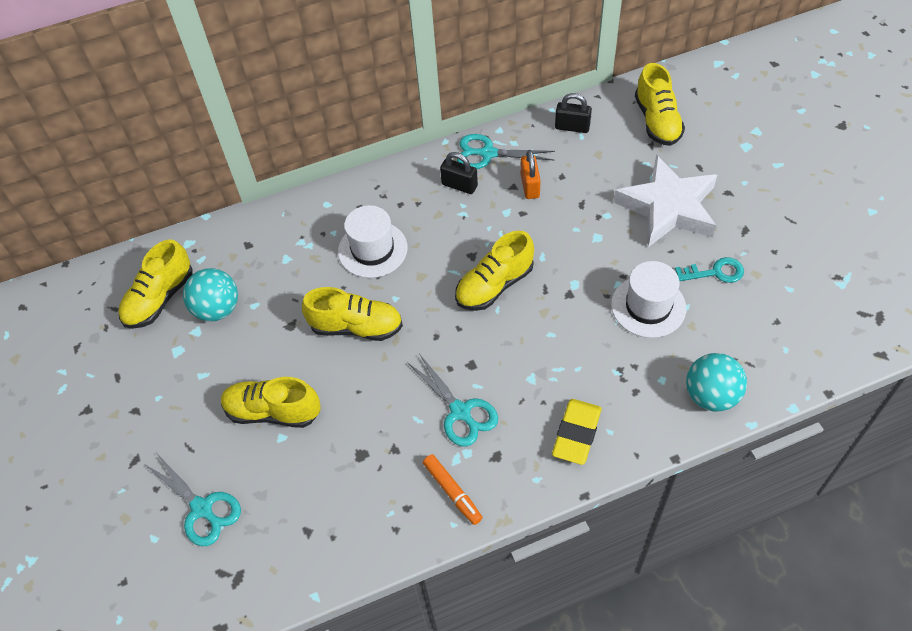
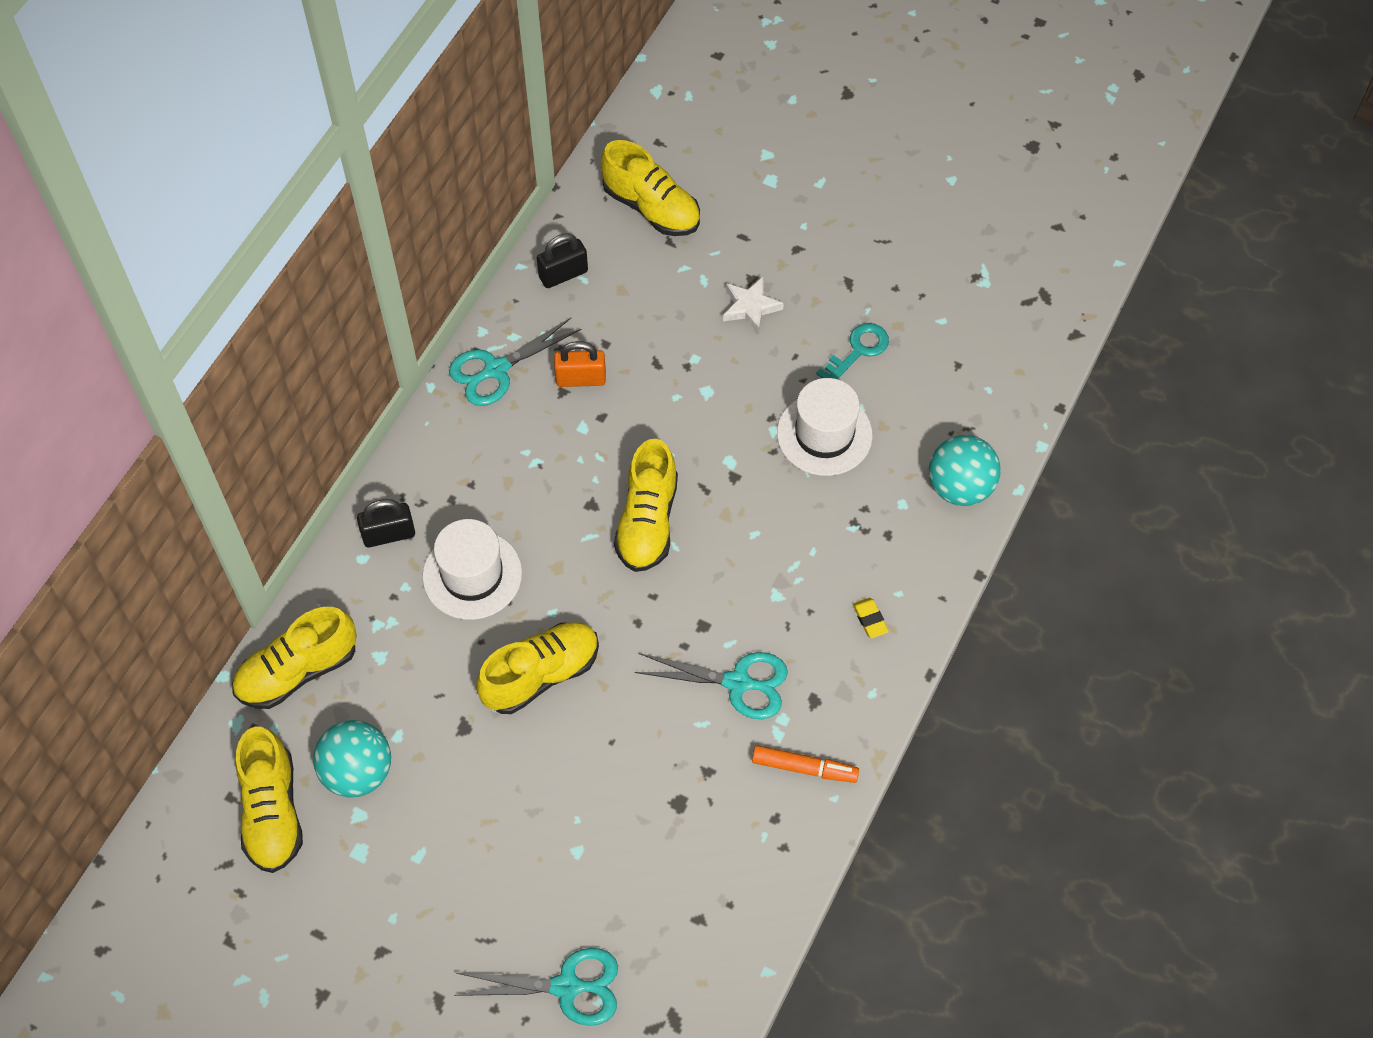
camera: 45 degrees left, 5 degrees up
yellow shoe [221,377,321,428] -> yellow shoe moved to [232,607,357,709]
black padlock [440,152,478,194] -> black padlock moved to [357,499,415,548]
orange padlock [521,150,541,199] -> orange padlock turned 45 degrees counterclockwise [554,341,606,387]
yellow eraser [552,399,601,465] -> yellow eraser [853,598,889,638], size x0.49
white star [613,155,717,247] -> white star [723,277,784,334], size x0.44

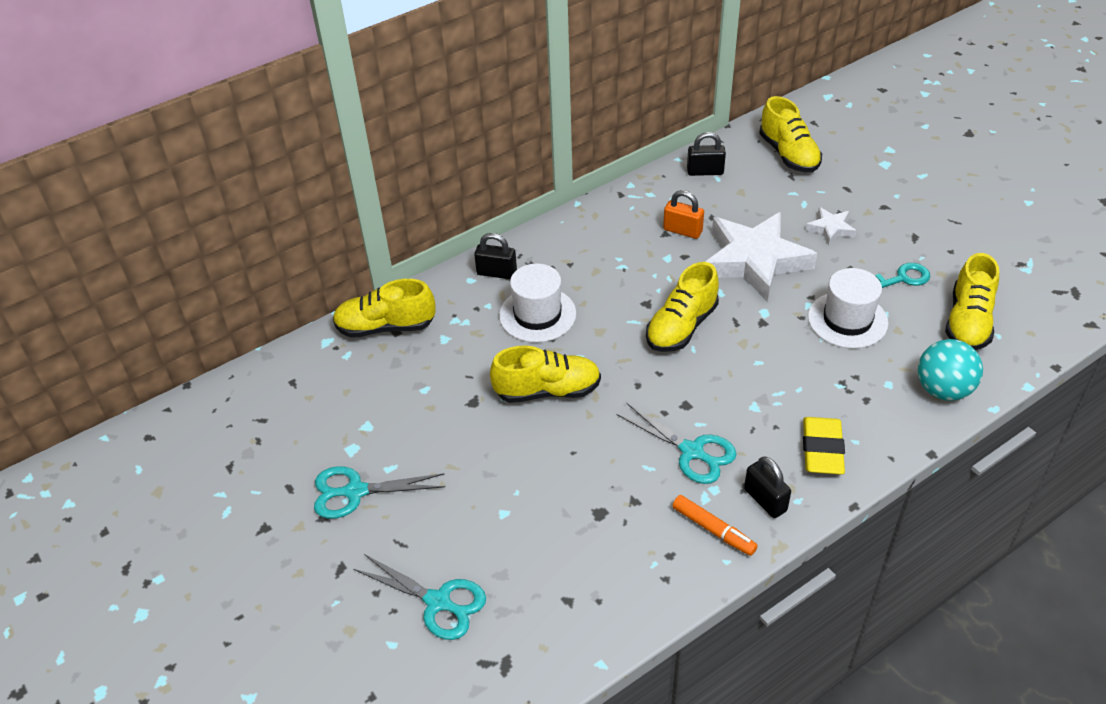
camera: 30 degrees right, 15 degrees down
yellow shoe [236,727,303,873] -> yellow shoe moved to [945,253,999,350]
turquoise ball [313,720,391,797] -> none
turquoise scissors [449,317,581,406] -> turquoise scissors moved to [314,466,445,519]
yellow eraser [853,598,889,638] -> yellow eraser [803,417,845,475], size x2.04
none -> white star [705,212,817,302]
none -> black padlock [744,456,791,518]

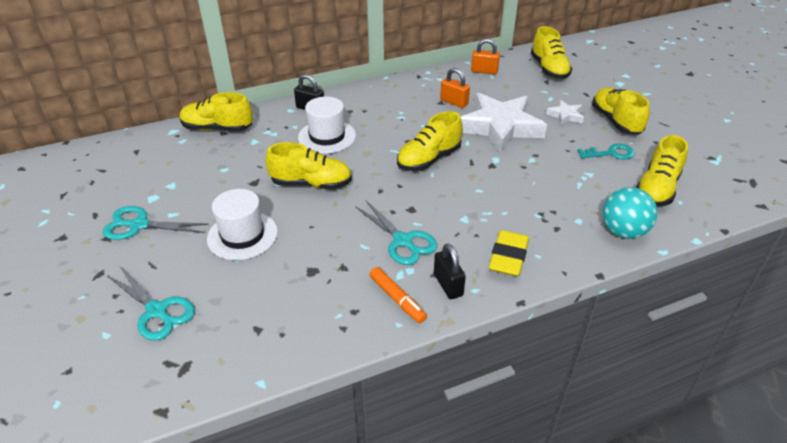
camera: 10 degrees right, 5 degrees down
black padlock [687,132,726,176] -> orange padlock [471,38,500,74]
white hat [808,268,888,349] -> white hat moved to [207,189,278,260]
none -> yellow shoe [592,88,650,135]

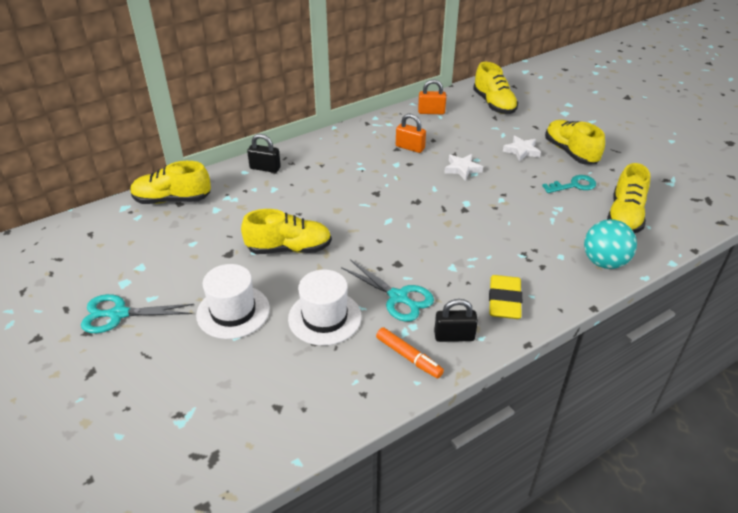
camera: 10 degrees left, 0 degrees up
turquoise scissors [107,267,195,341] -> none
white hat [298,96,356,154] -> white hat moved to [288,270,362,346]
yellow shoe [397,111,463,171] -> none
black padlock [434,243,466,299] -> black padlock turned 60 degrees counterclockwise [434,299,478,342]
white star [461,93,547,154] -> white star [444,154,483,181], size x0.44

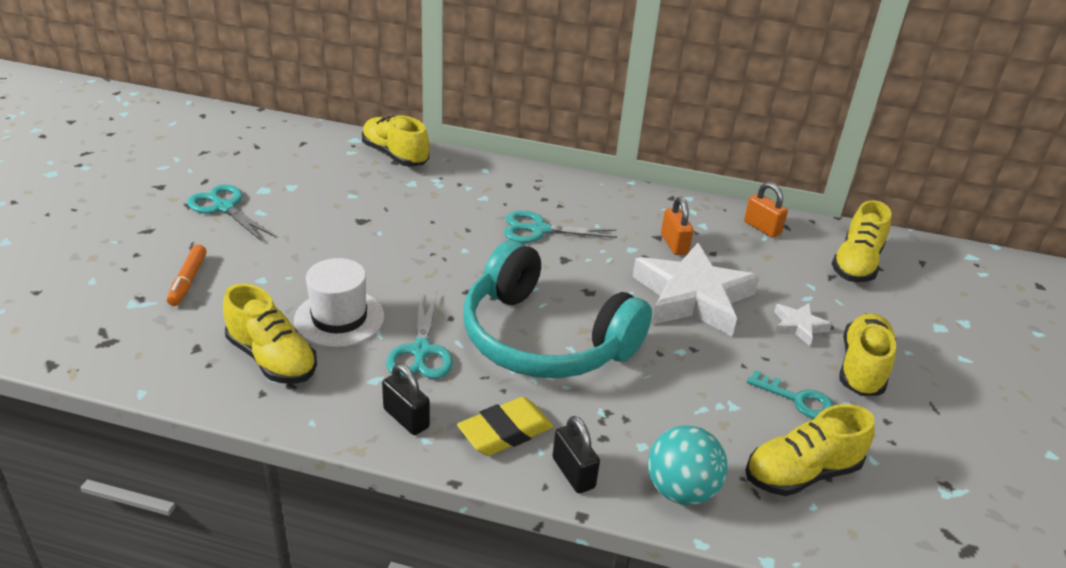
camera: 45 degrees right, 5 degrees down
white hat [196,264,270,339] -> none
yellow shoe [241,209,332,254] -> yellow shoe moved to [223,283,317,384]
black padlock [247,134,281,173] -> black padlock moved to [552,416,600,493]
orange marker [376,327,444,378] -> orange marker moved to [167,244,206,306]
white star [444,154,483,181] -> white star [632,243,760,336], size x2.25
none -> turquoise headphones [463,240,652,378]
none -> turquoise scissors [504,211,617,243]

